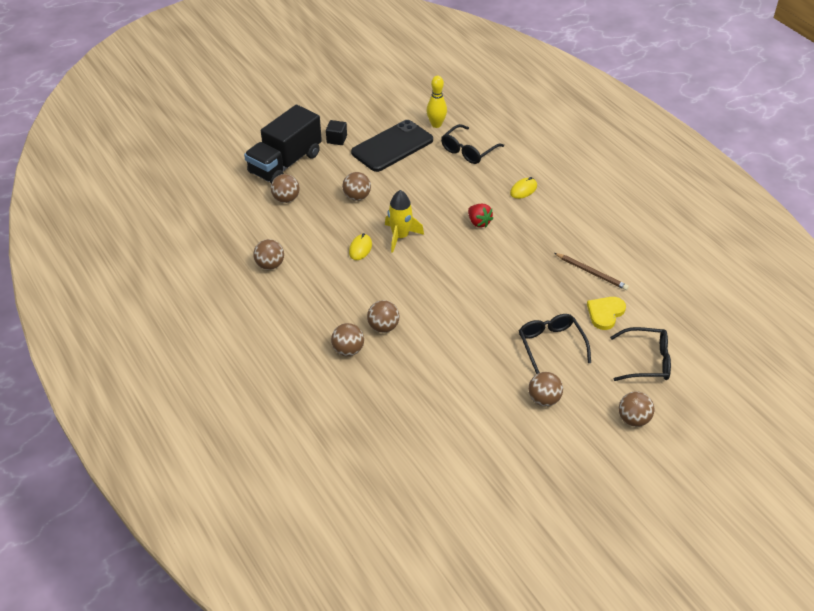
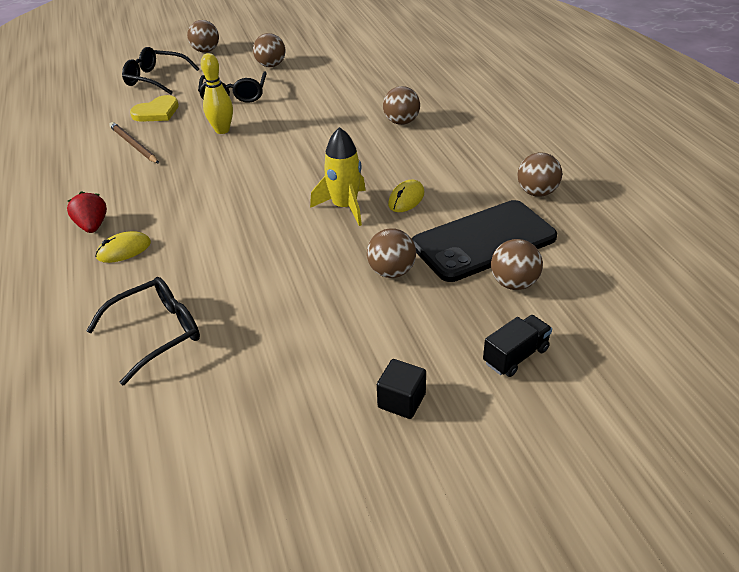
camera: 165 degrees left, 5 degrees down
black truck [244,105,322,184] -> black truck [483,315,552,377], size x0.44
brown ball [331,323,364,356] -> none
black phone [351,120,433,172] -> black phone moved to [412,200,557,282]
yellow bowling pin [426,76,447,128] -> yellow bowling pin moved to [201,53,233,134]
red strawberry [468,204,493,228] -> red strawberry moved to [67,191,107,233]

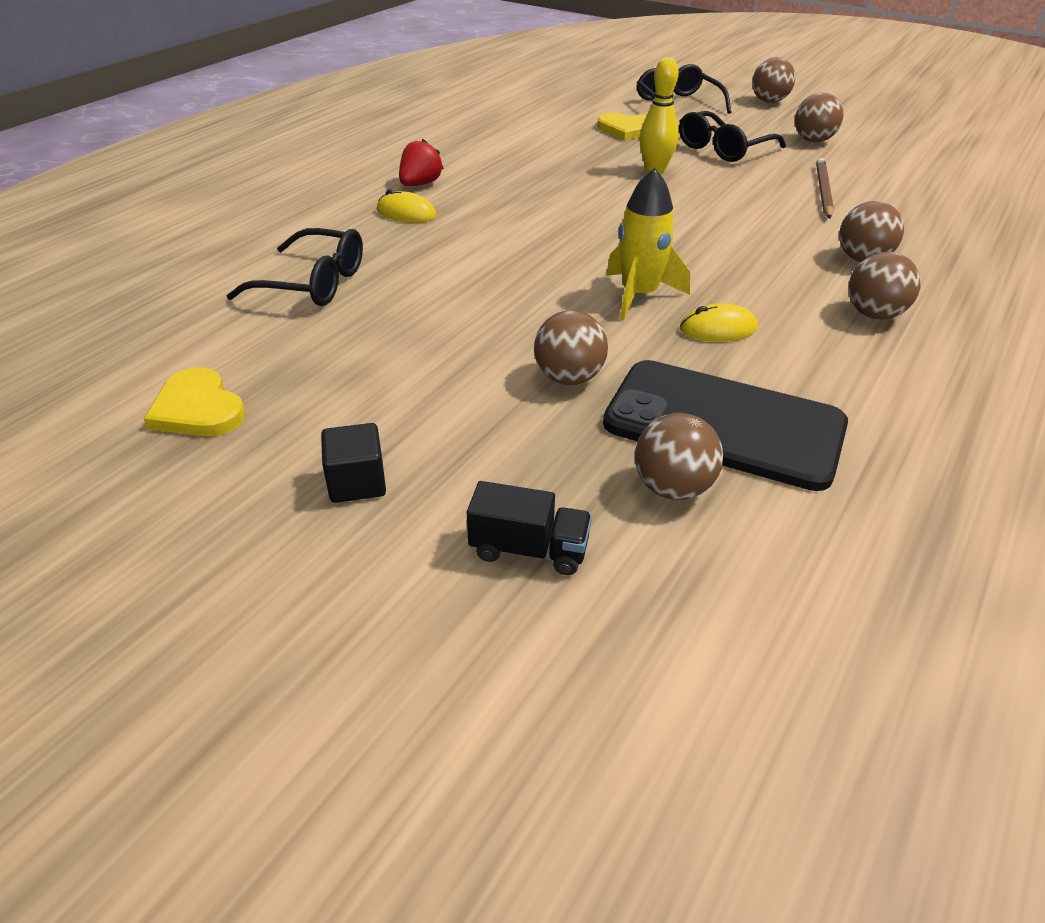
camera: 50 degrees right, 0 degrees up
brown pencil [109,122,159,163] -> brown pencil moved to [816,158,834,219]
brown ball [517,152,562,197] -> brown ball moved to [849,252,921,320]
none -> yellow heart [144,367,246,436]

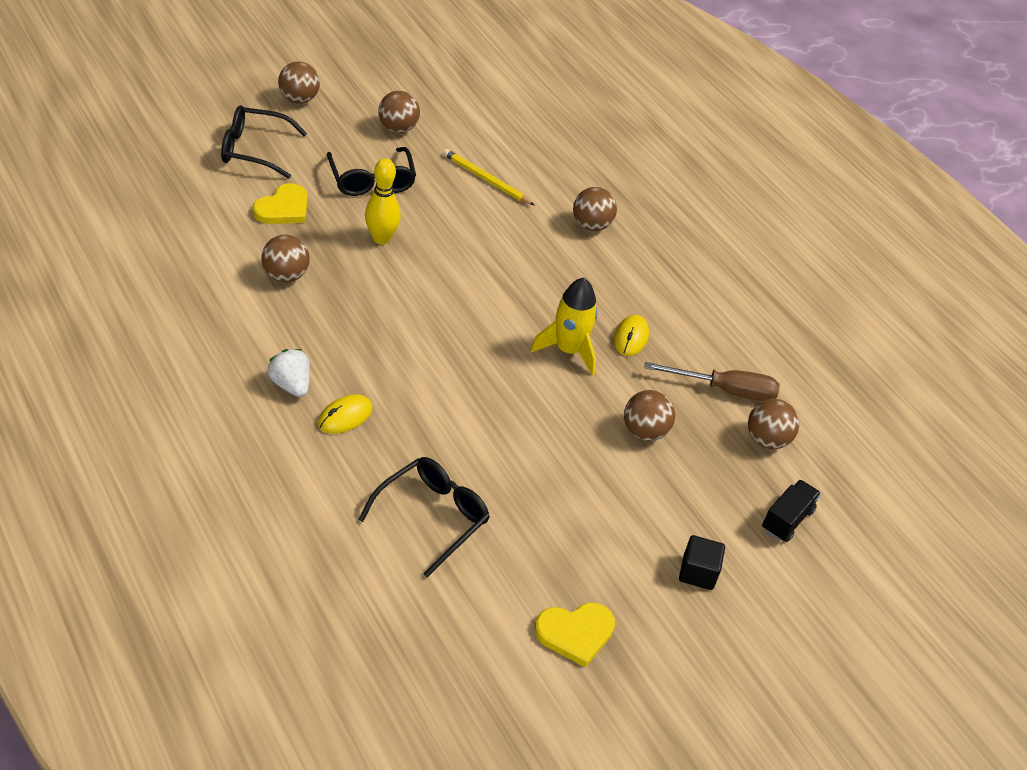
camera: 70 degrees left, 5 degrees up
red strawberry [399,139,444,186] -> white strawberry [267,349,310,397]
black phone [603,360,848,491] -> brown screwdriver [644,362,780,401]
brown pencil [816,158,834,219] -> yellow pencil [443,149,534,205]
brown ball [849,252,921,320] -> brown ball moved to [261,235,310,282]

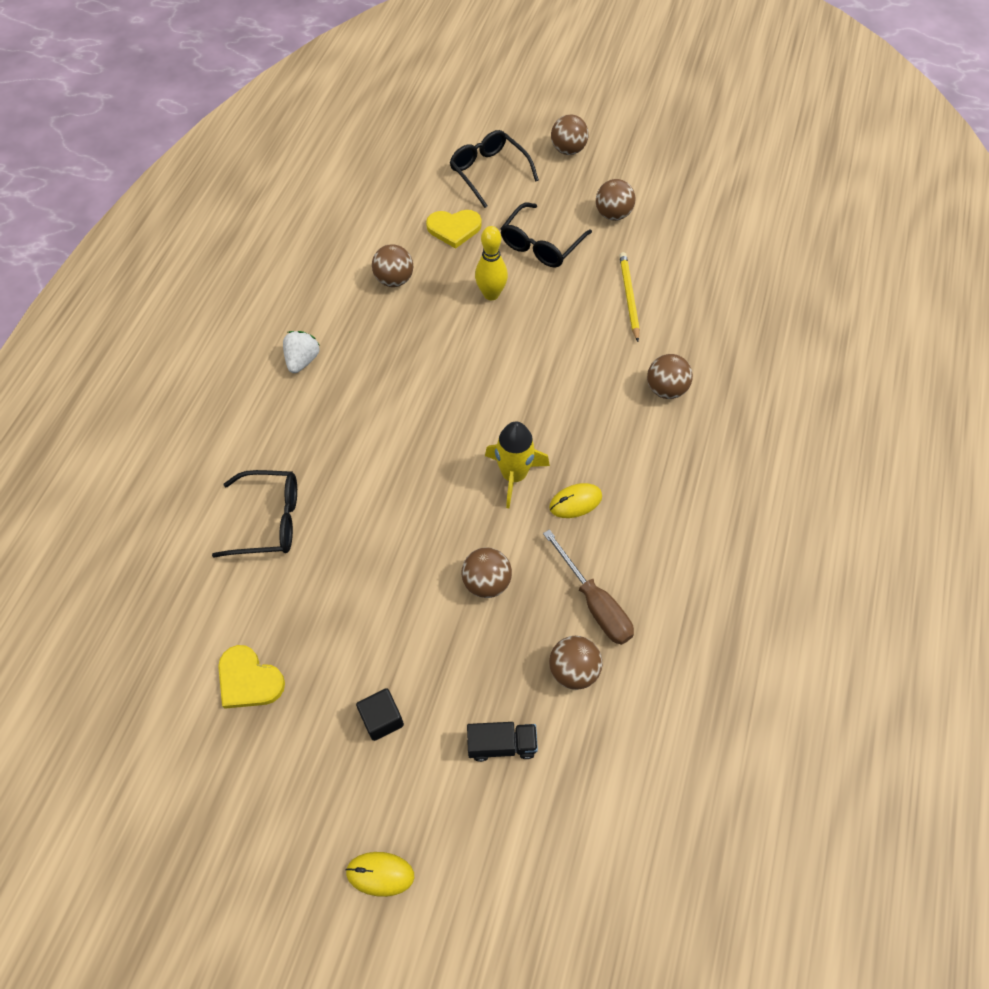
camera: 55 degrees right, 15 degrees up
yellow mouse [318,394,372,434] -> yellow mouse moved to [345,852,414,897]

